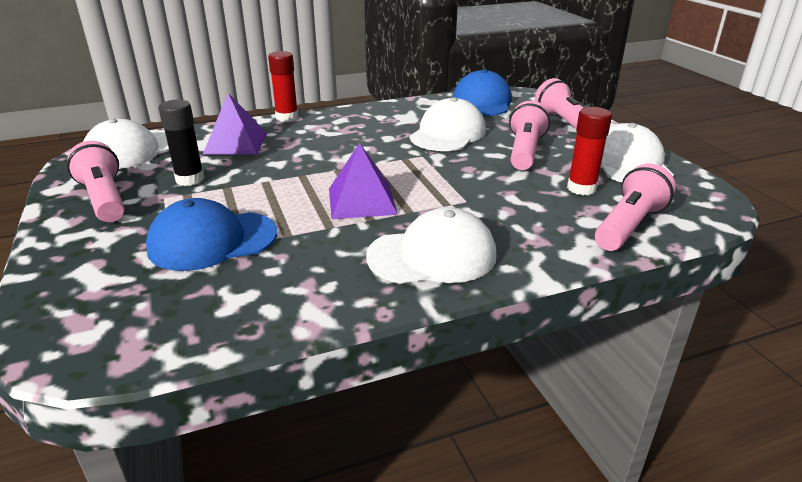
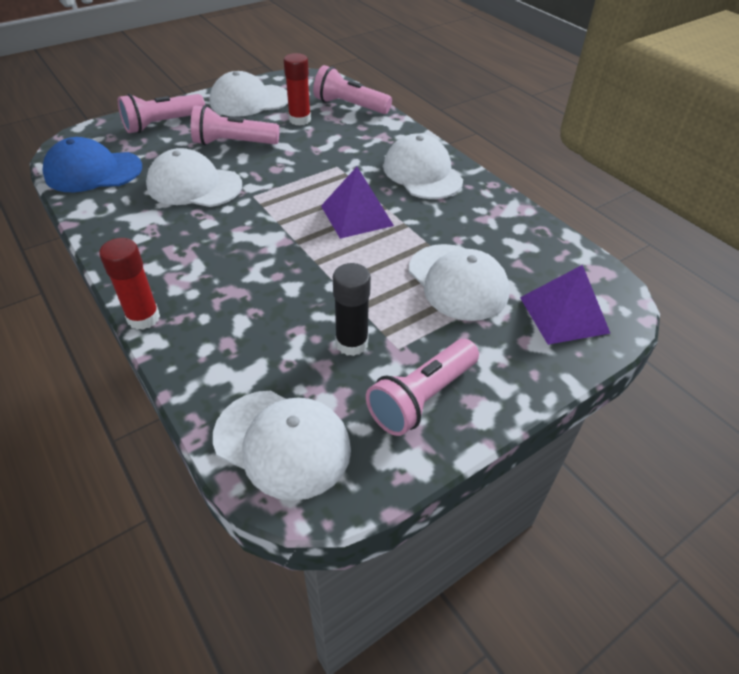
camera: 105 degrees left, 15 degrees up
blue cap [146,198,277,271] -> white cap [409,244,510,321]
purple pyramid [203,93,268,155] -> purple pyramid moved to [520,265,610,345]

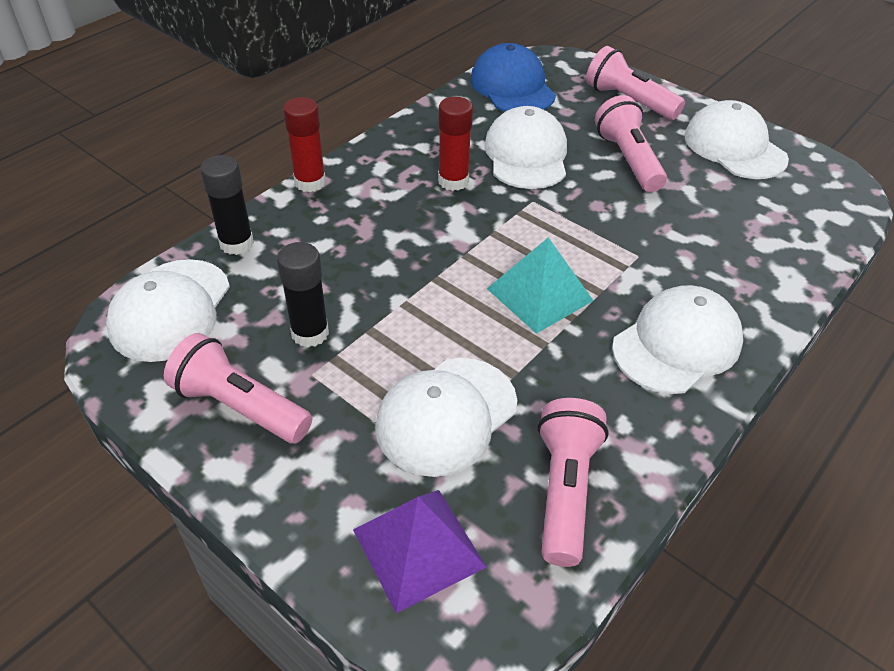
camera: 75 degrees right, 0 degrees up
red glue stick [284,53,311,126] -> red glue stick moved to [438,97,473,191]
pink flashlight [313,65,392,114] -> pink flashlight moved to [538,398,609,567]
purple pyramid [321,167,394,239] -> turquoise pyramid [487,237,593,334]
none -> black glue stick [200,155,254,255]

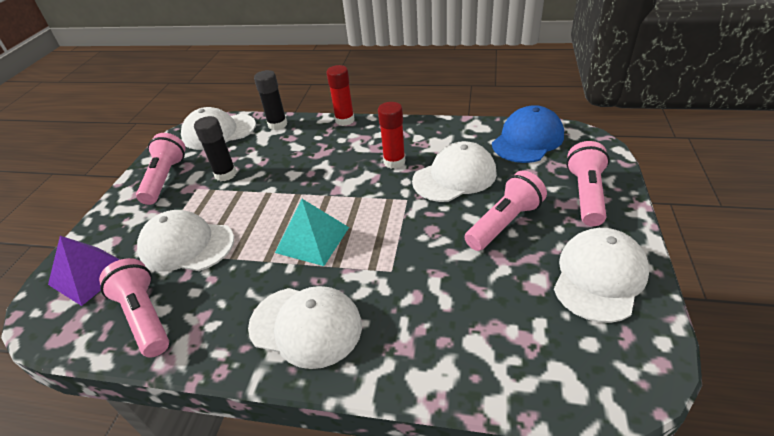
camera: 65 degrees right, 5 degrees down
pink flashlight [538,398,609,567] -> pink flashlight turned 105 degrees counterclockwise [99,258,169,358]

